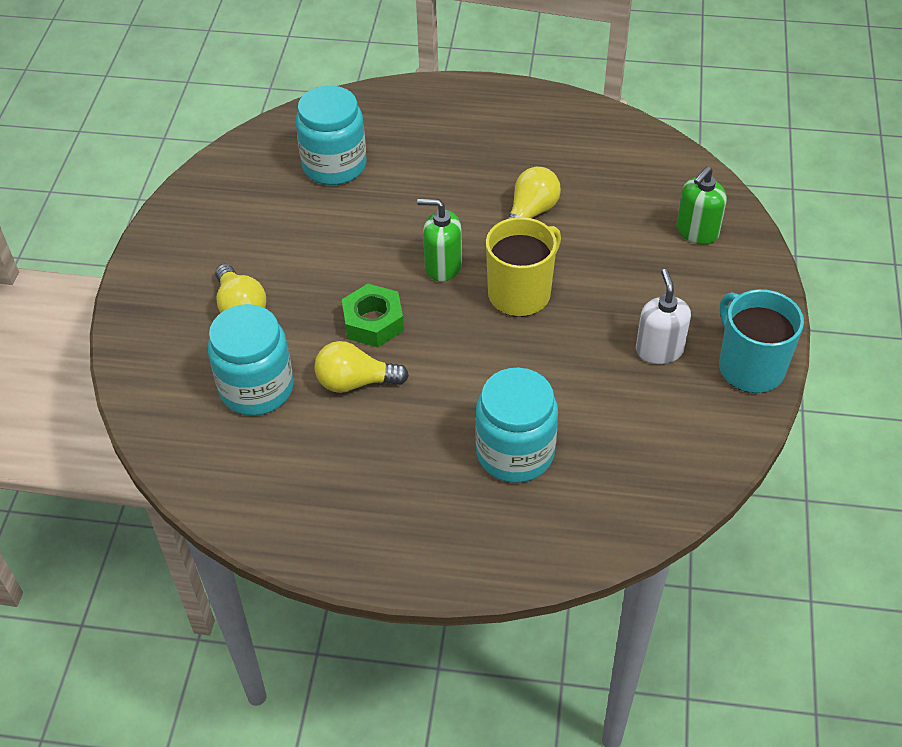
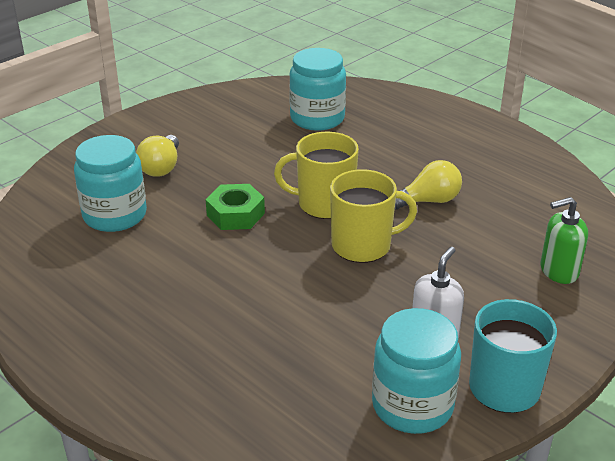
camera: 35 degrees right, 15 degrees down
yellow light bulb [315,341,409,393] -> none
green soap dispenser [417,198,462,282] -> yellow mug [274,132,359,219]
turquoise jar [476,368,558,483] -> turquoise jar moved to [372,308,461,434]

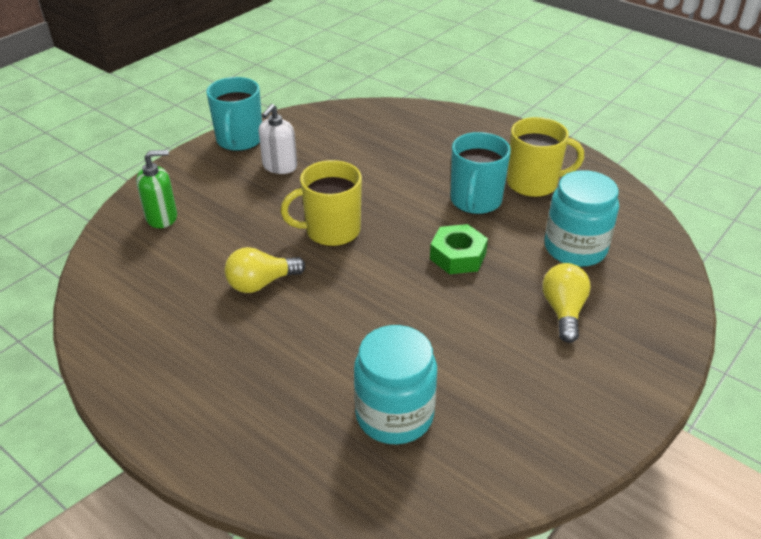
camera: 175 degrees right, 5 degrees up
yellow mug [274,132,359,219] -> yellow mug moved to [507,117,584,198]
turquoise jar [372,308,461,434] -> none
none -> turquoise mug [450,132,511,215]

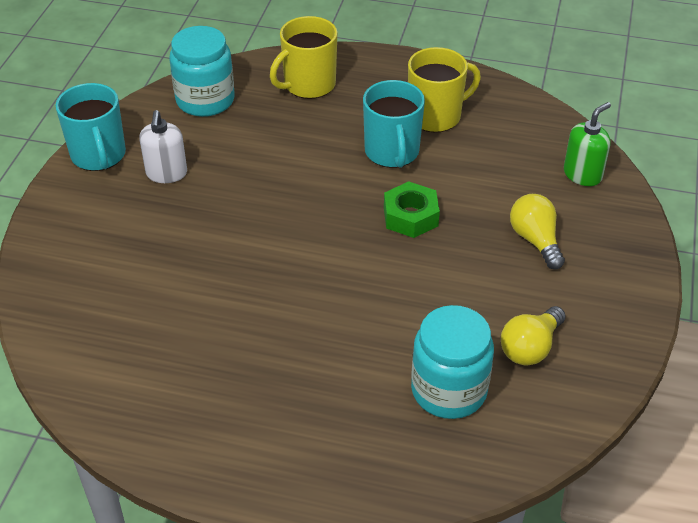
camera: 25 degrees left, 5 degrees up
green soap dispenser [136,150,177,228] -> green soap dispenser moved to [564,102,611,186]
yellow light bulb [225,247,305,293] -> yellow light bulb moved to [501,306,566,365]
yellow mug [280,160,362,247] -> yellow mug moved to [270,16,338,99]
turquoise jar [545,170,619,267] -> turquoise jar moved to [169,26,235,117]

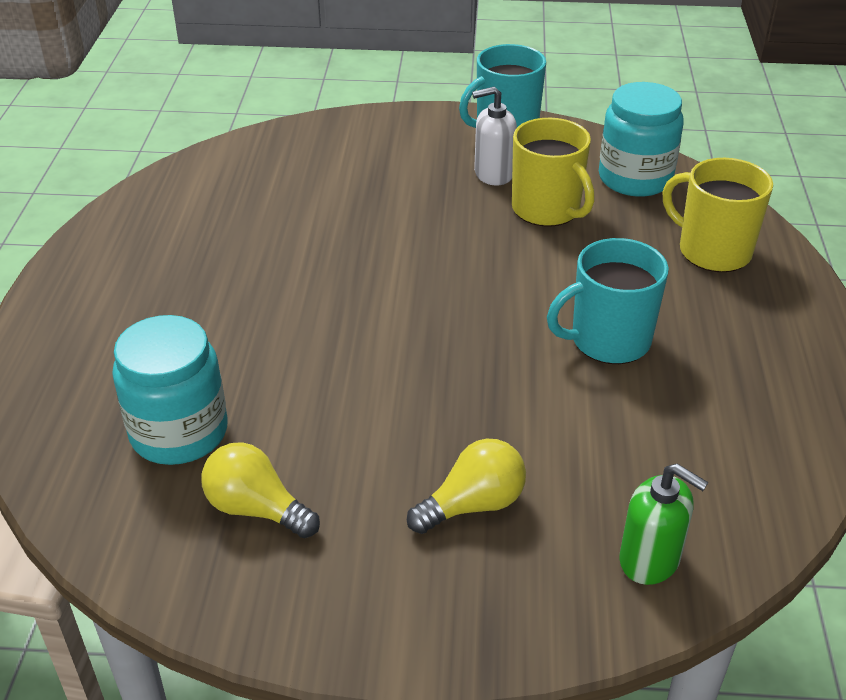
camera: 80 degrees right, 5 degrees down
green nut [384,181,440,238] -> none
yellow mug [408,47,481,132] -> yellow mug moved to [512,118,595,227]

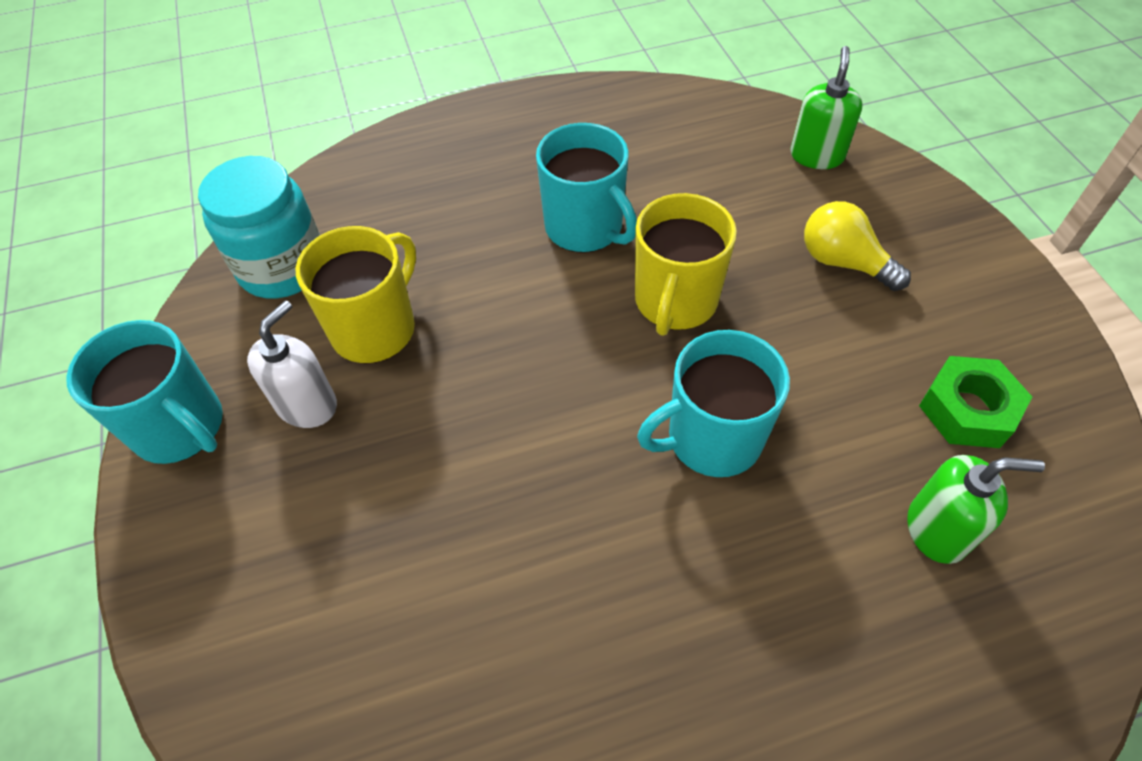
camera: 110 degrees left, 15 degrees up
turquoise jar [112,315,228,465] -> green soap dispenser [907,455,1045,564]
yellow light bulb [201,442,320,538] -> green nut [919,356,1032,448]
white soap dispenser [472,86,517,186] -> white soap dispenser turned 120 degrees counterclockwise [247,301,337,428]
yellow mug [662,158,773,272] -> yellow mug moved to [635,193,737,336]
none -> turquoise mug [637,330,790,477]

